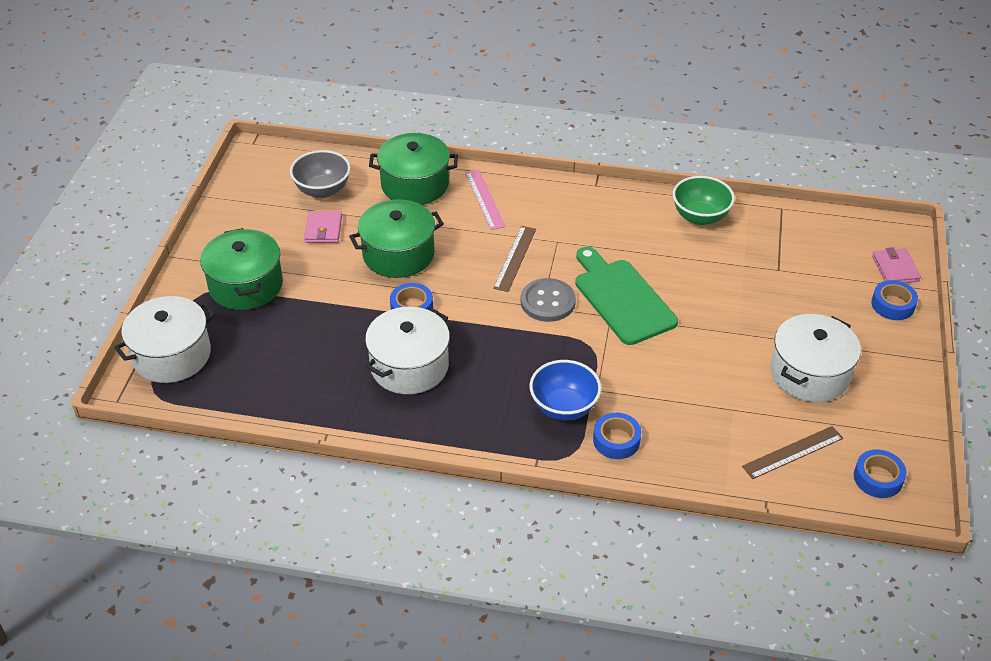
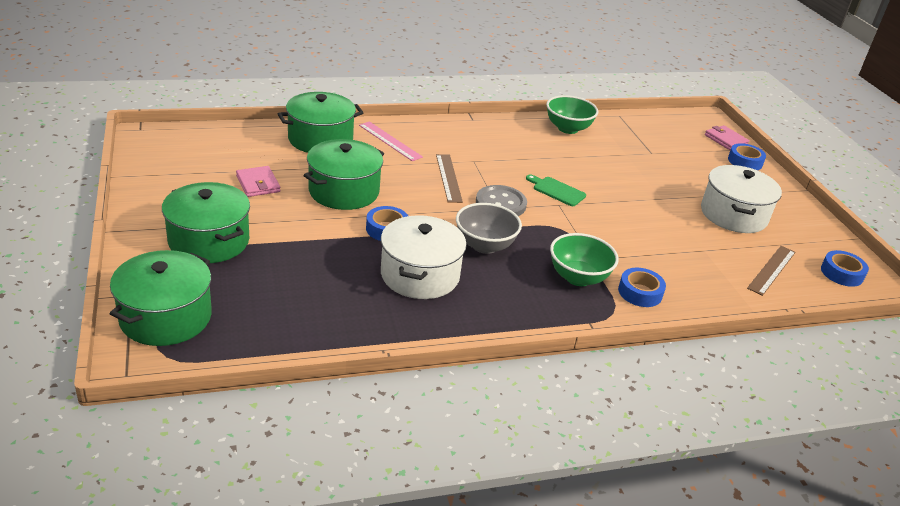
camera: 30 degrees left, 10 degrees down
white pot [114,296,215,383] -> green pot [110,250,212,346]
grey bowl [290,150,351,198] -> grey bowl moved to [456,203,522,254]
blue bowl [529,360,601,421] -> green bowl [550,233,619,286]
green cutting board [575,247,678,345] -> green cutting board [526,174,586,206], size x0.51

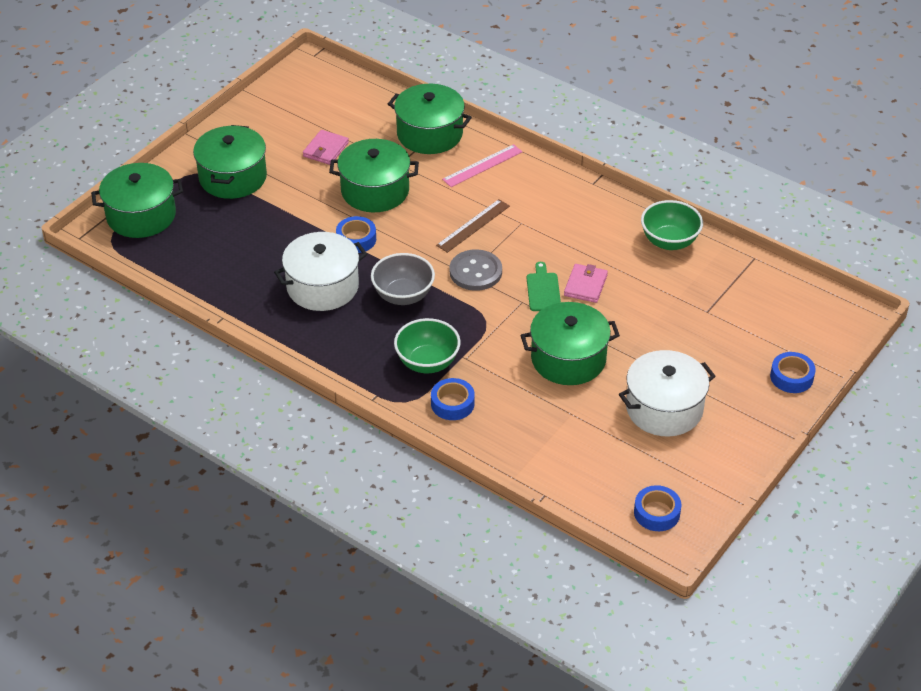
camera: 55 degrees right, 10 degrees up
pink ruler [359,121,423,161] -> pink ruler turned 45 degrees clockwise [442,144,522,187]
pink wallet [705,126,749,150] -> pink wallet moved to [564,264,608,303]
brown ruler [747,246,796,296] -> none
none -> green pot [521,302,620,385]

